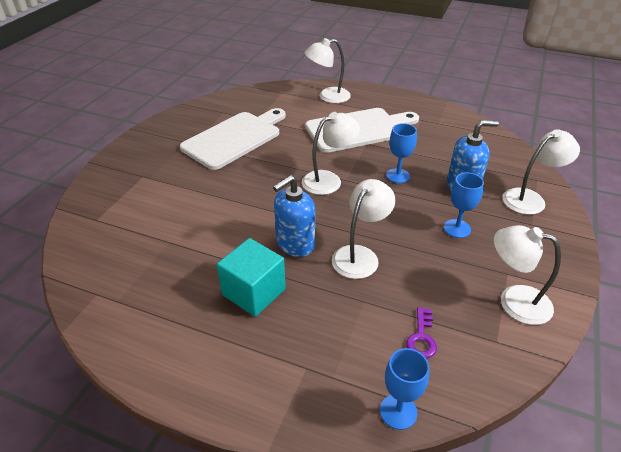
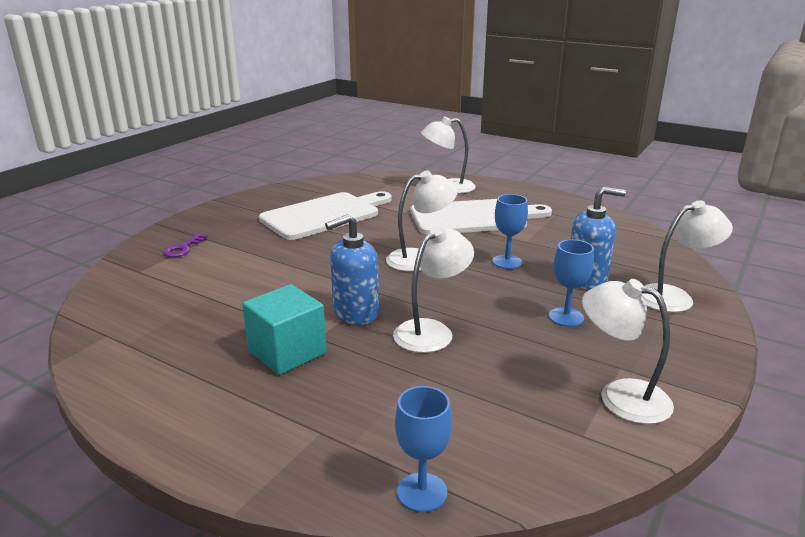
camera: 10 degrees right, 15 degrees down
purple key [406,307,437,359] -> purple key moved to [163,233,207,257]

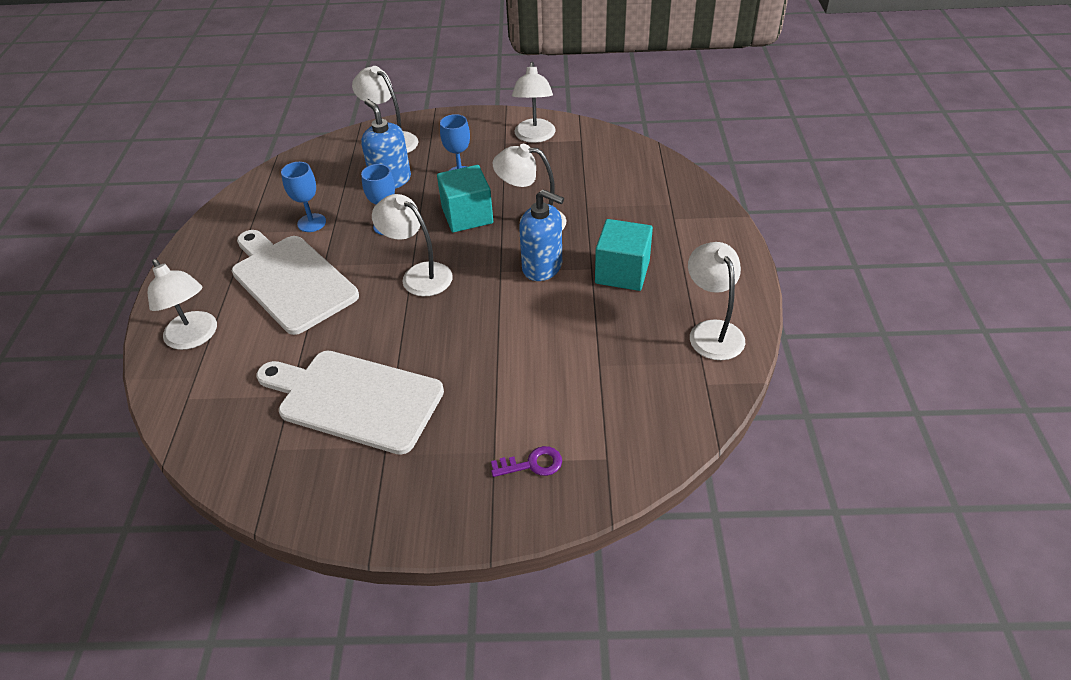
camera: 120 degrees left, 20 degrees up
blue goblet [395,386,452,512] -> blue goblet moved to [281,162,326,232]
none -> turquoise cube [437,165,493,233]
none -> white lamp [688,242,745,360]

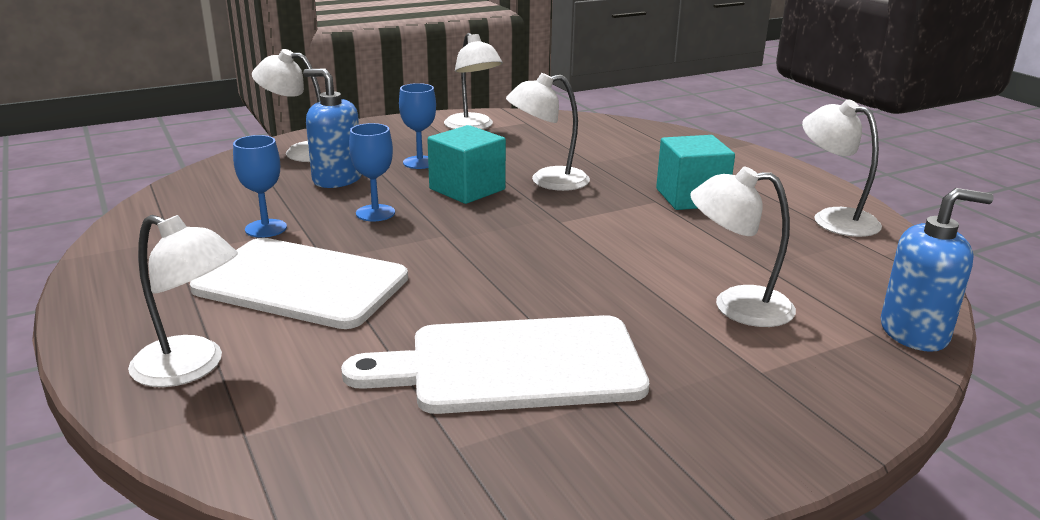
camera: 30 degrees left, 20 degrees down
white lamp [372,194,453,296] -> white lamp moved to [690,166,796,327]
purple key [491,446,562,477] -> none
blue soap dispenser [519,189,564,281] -> blue soap dispenser moved to [881,188,994,352]

